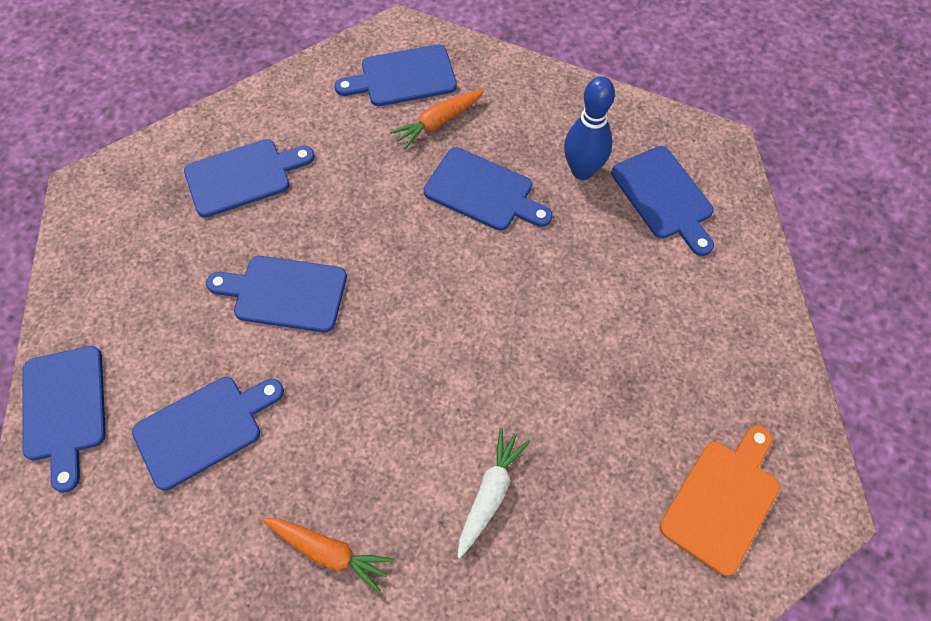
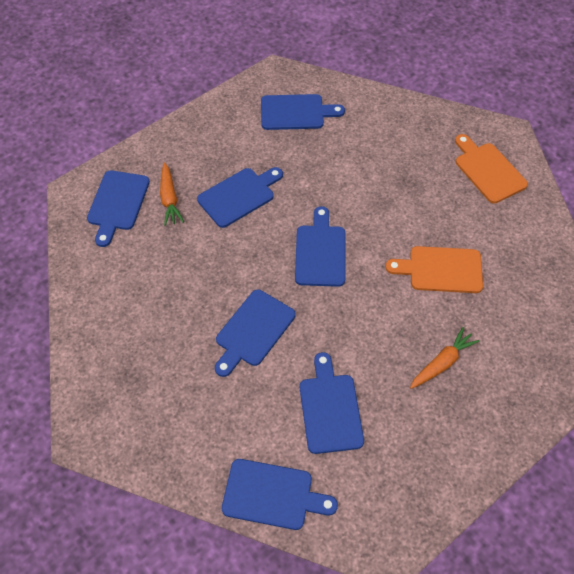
camera: 65 degrees left, 5 degrees down
blue cutting board [184,139,315,218] -> blue cutting board moved to [295,206,345,287]
white carrot [458,428,530,558] -> orange cutting board [385,246,483,293]
blue bowling pin [564,76,615,180] -> none

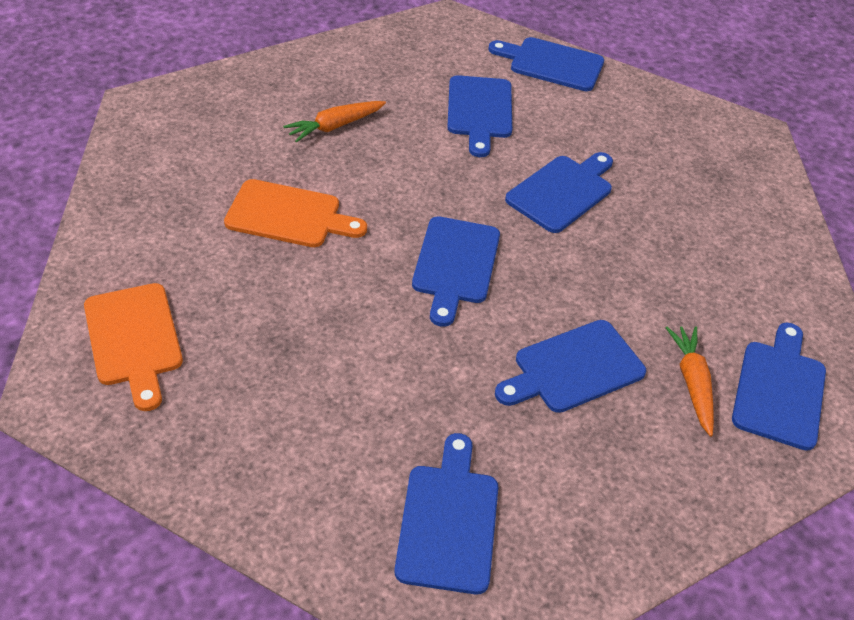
camera: 175 degrees left, 10 degrees down
blue cutting board [261,94,345,130] -> blue cutting board turned 90 degrees clockwise [394,433,498,594]

